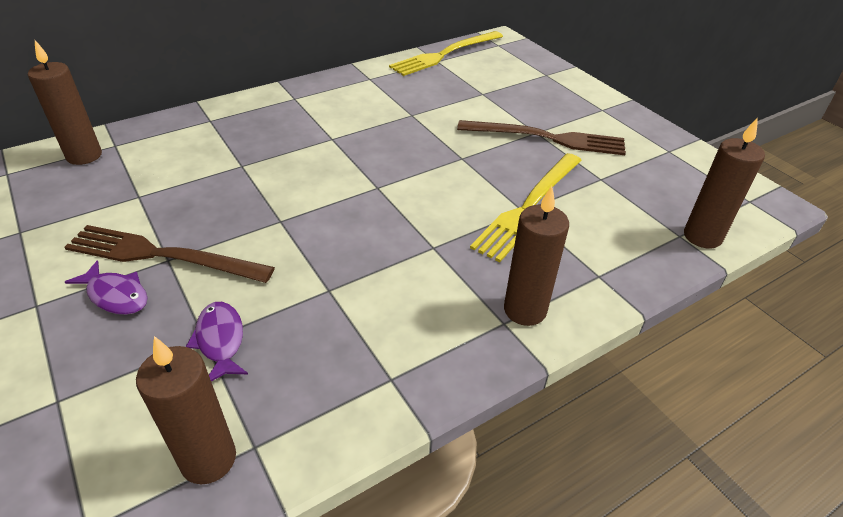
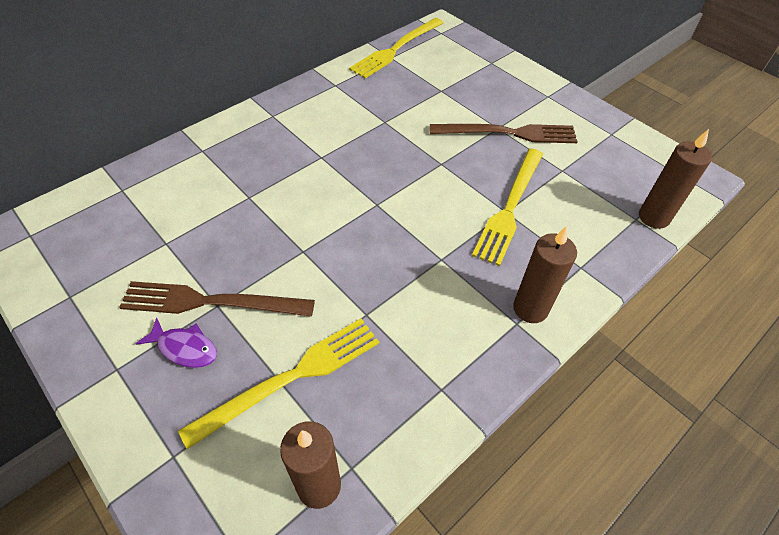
camera: 10 degrees left, 10 degrees up
brown candle [28,40,102,165] -> none
purple fish [186,302,248,382] -> yellow fork [178,318,379,449]

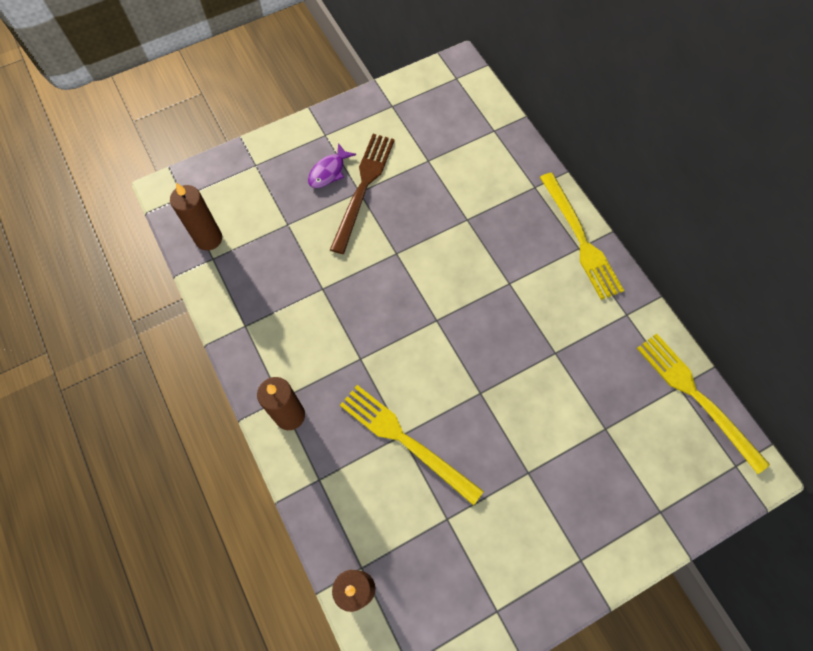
camera: 105 degrees right, 15 degrees up
yellow fork [178,318,379,449] -> yellow fork moved to [540,172,624,300]
brown fork [430,124,578,143] -> none

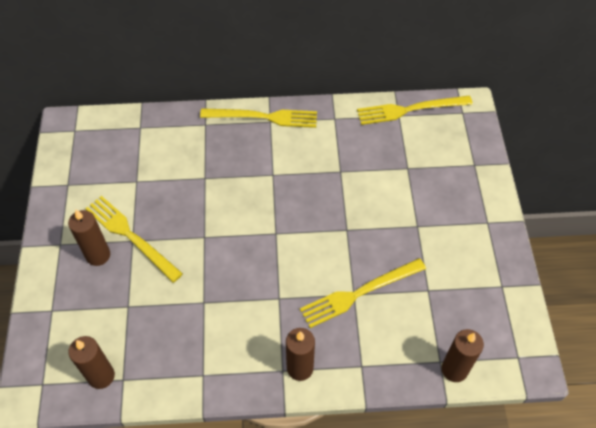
camera: 65 degrees left, 10 degrees down
purple fish [308,143,356,188] -> brown candle [68,210,110,266]
brown fork [330,134,395,254] -> yellow fork [85,196,183,283]

